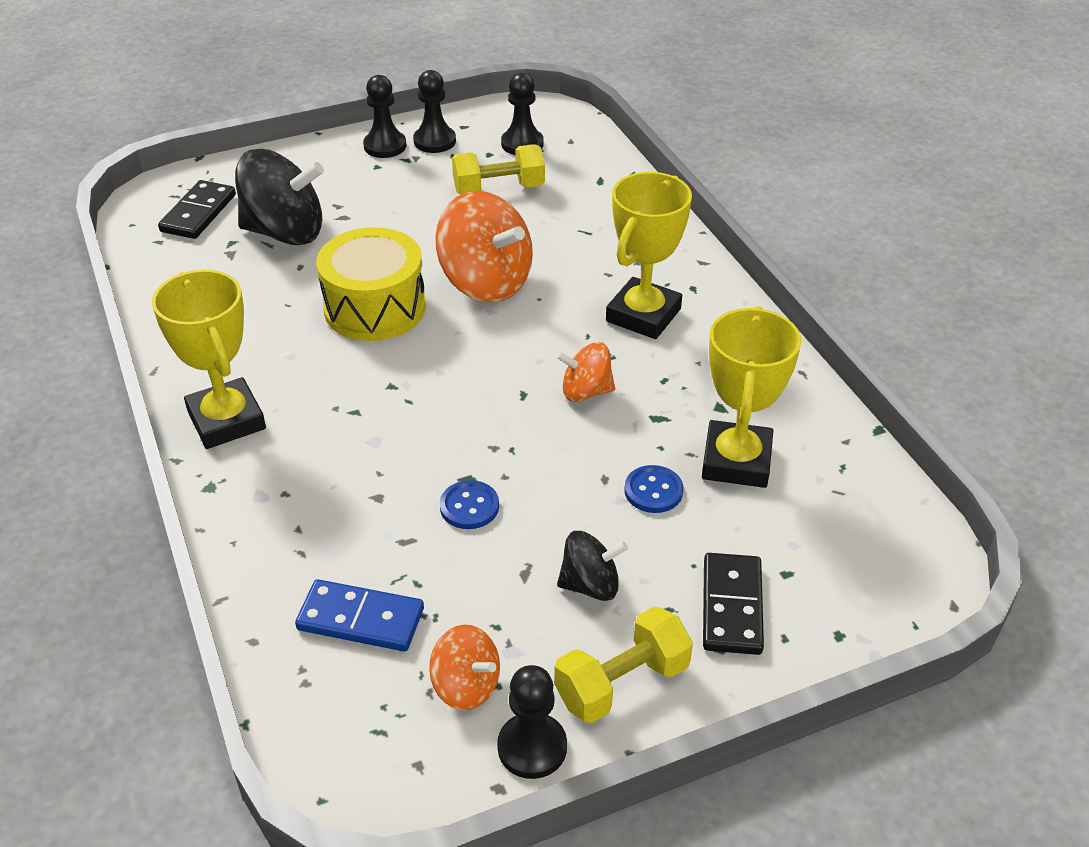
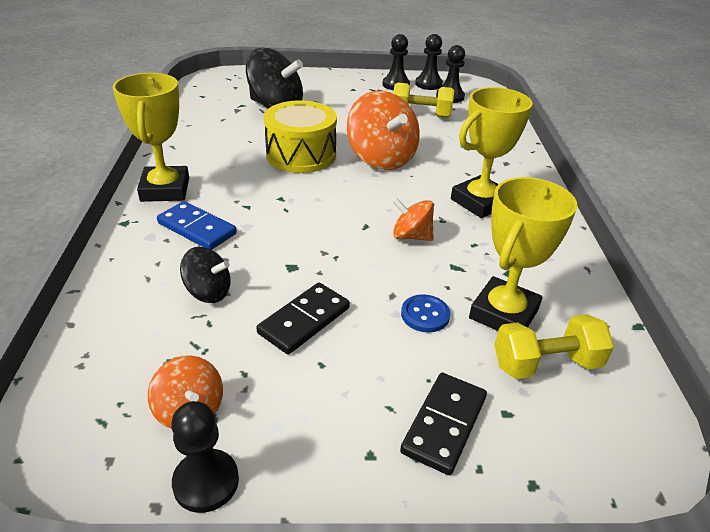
camera: 20 degrees right, 5 degrees down
black domino [158,180,236,239] -> black domino moved to [256,283,350,354]
blue domino [295,579,424,651] -> blue domino moved to [157,201,237,250]
black pawn [363,75,406,158] -> black pawn moved to [415,34,443,90]
blue button [440,480,499,529] -> none
yellow dumbbell [554,606,693,723] -> yellow dumbbell moved to [494,314,614,379]
black spinning top [557,531,628,601] -> black spinning top moved to [180,247,231,303]

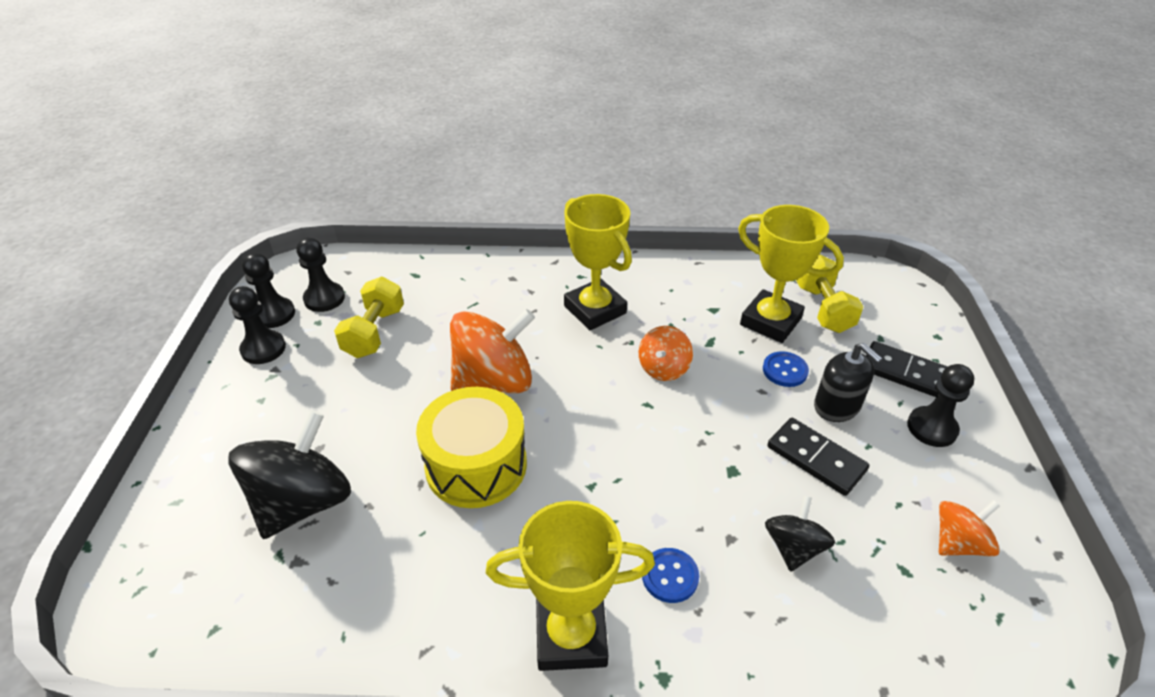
camera: 85 degrees left, 5 degrees up
blue domino [157,201,237,250] -> blue button [642,548,699,603]
black pawn [171,401,239,513] -> black pawn moved to [907,364,974,447]
none -> black soap dispenser [814,343,883,422]

